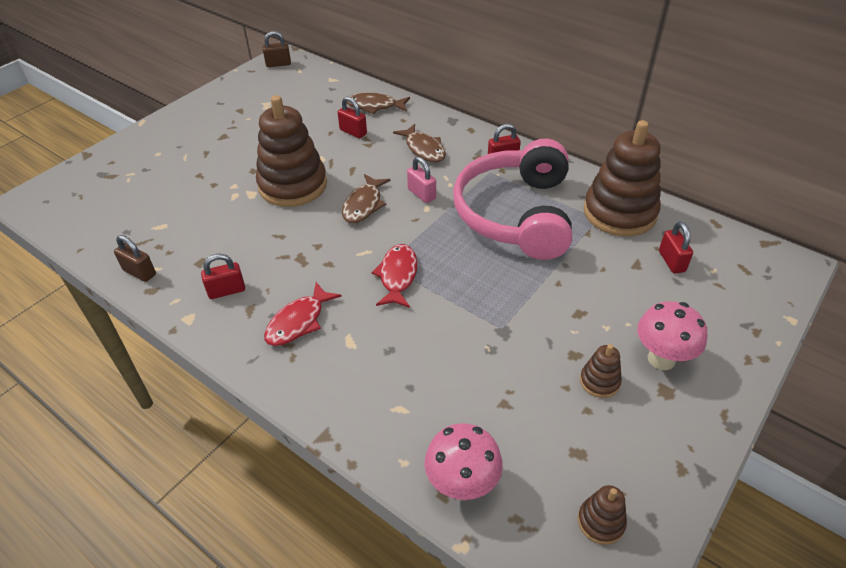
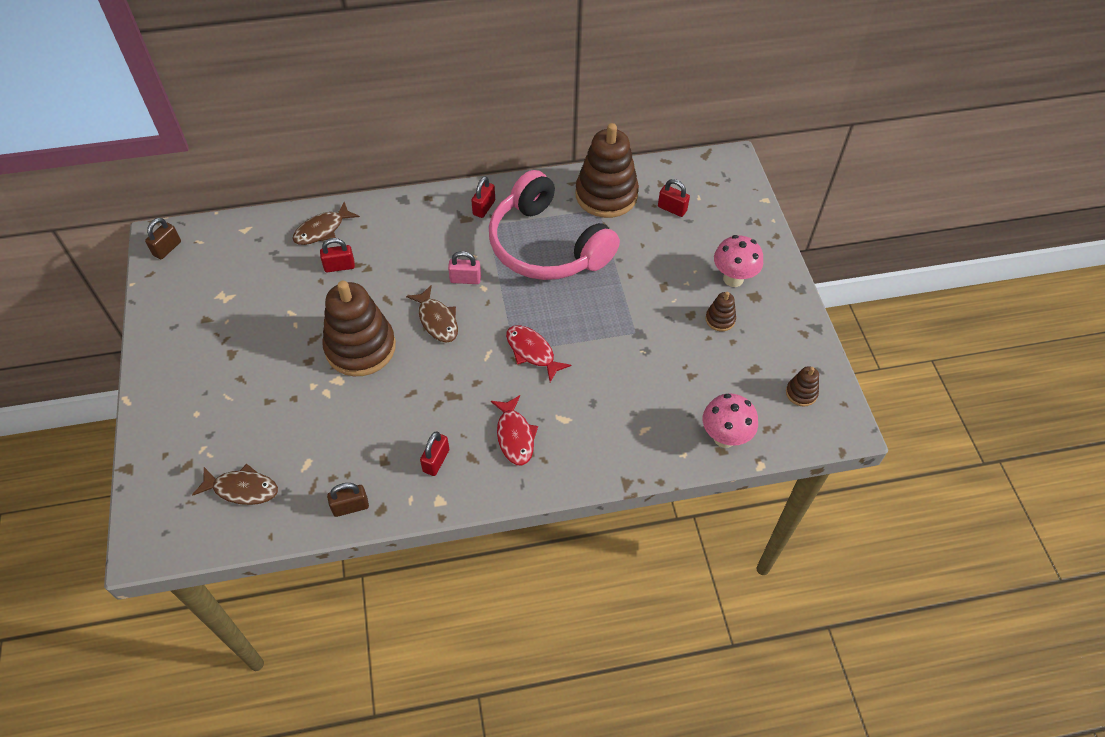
camera: 50 degrees left, 10 degrees up
brown fish [393,124,446,163] -> brown fish moved to [192,464,278,505]

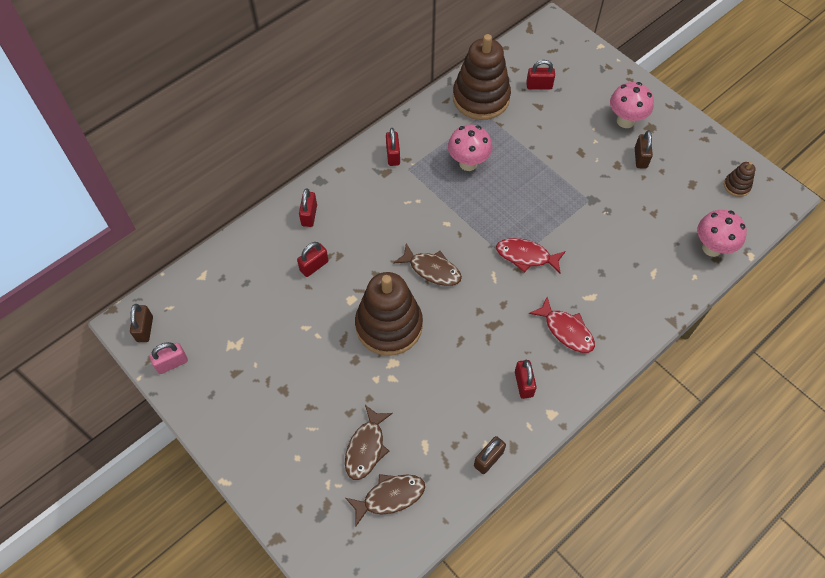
camera: 30 degrees left, 5 degrees up
brown fish [292,202,360,245] -> brown fish moved to [345,405,393,480]
pink padlock [448,251,481,284] -> pink padlock moved to [149,342,188,374]
pink headphones [489,170,620,280] -> pink mushroom [448,124,492,171]
brown stacking toy [705,292,736,331] -> brown padlock [635,130,653,169]
none -> red padlock [299,189,317,227]

